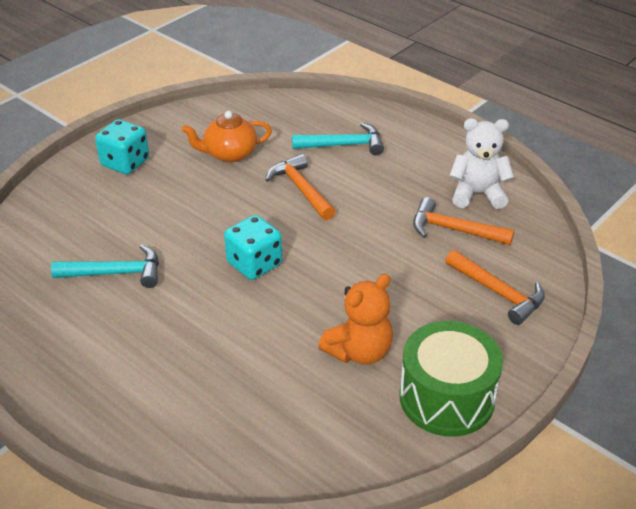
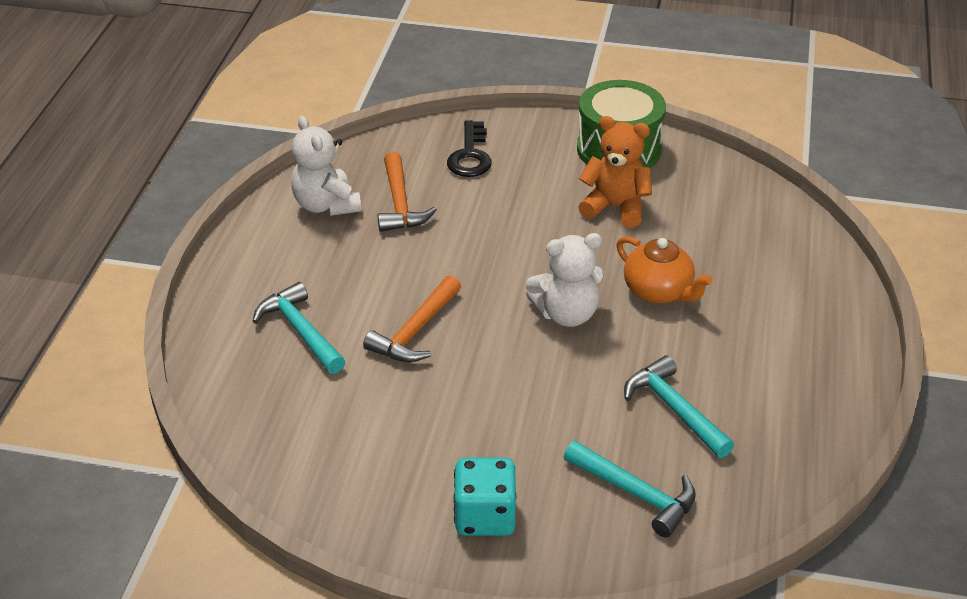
camera: 120 degrees left, 0 degrees up
orange teapot [182,111,272,163] -> orange teapot moved to [616,236,712,304]
turquoise dice [224,215,282,280] -> white teddy bear [526,233,604,327]
orange hammer [445,250,545,325] -> black key [447,120,492,177]
none -> turquoise hammer [564,441,696,538]

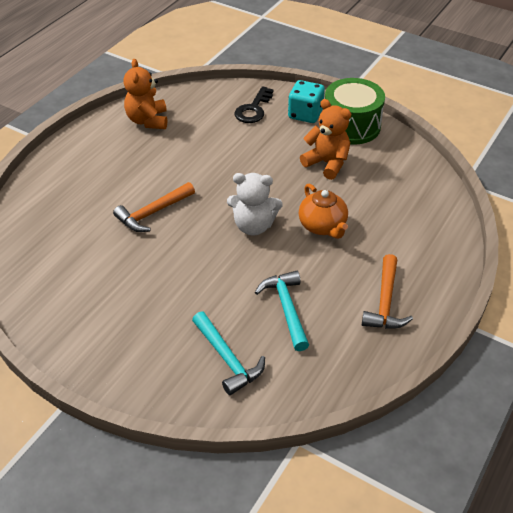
camera: 20 degrees right, 5 degrees up
turquoise hammer [252,282,345,374] -> none
white teddy bear [291,116,361,216] -> orange teddy bear [123,59,167,129]
orange hammer [378,152,437,232] -> orange hammer moved to [362,254,413,329]
turquoise dice [454,458,516,536] -> turquoise dice moved to [288,80,325,123]

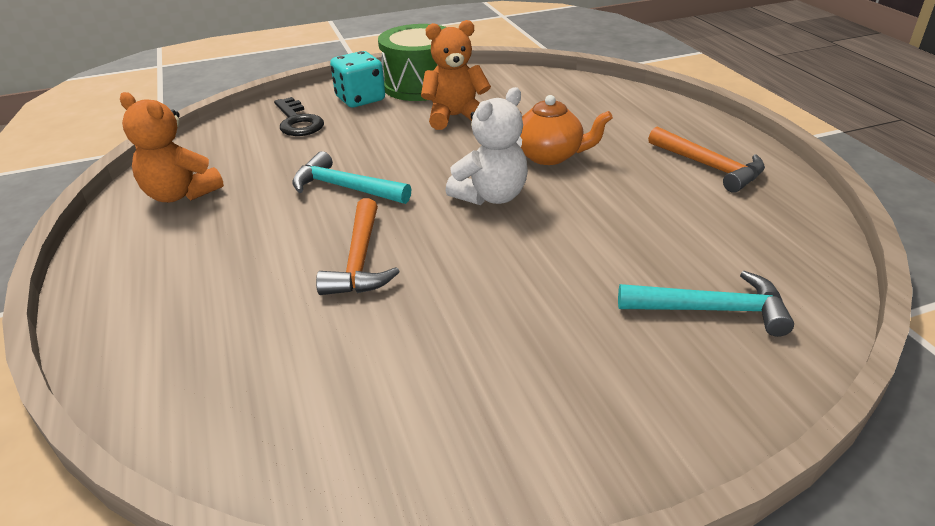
camera: 50 degrees left, 10 degrees down
turquoise hammer [255,271,309,351] -> turquoise hammer moved to [292,151,412,204]

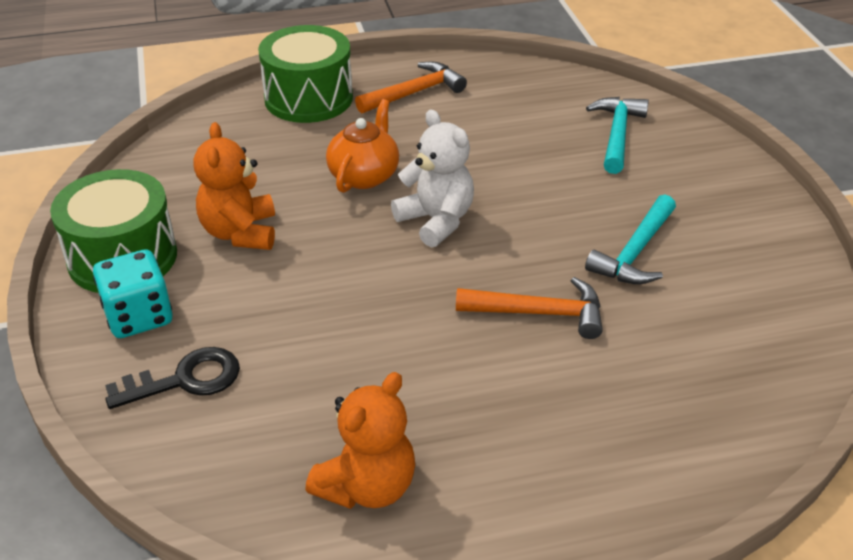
camera: 85 degrees left, 5 degrees up
turquoise hammer [292,151,412,204] -> turquoise hammer moved to [585,194,676,284]
none -> green drum [258,25,353,123]

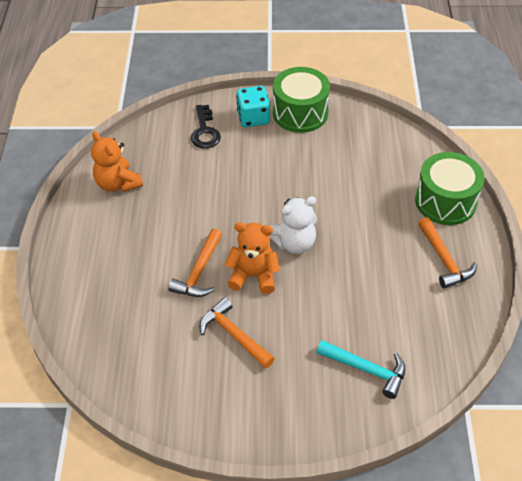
camera: 105 degrees right, 10 degrees up
orange teddy bear [193,122,275,250] -> orange teddy bear moved to [225,222,280,294]
orange teapot [326,99,399,193] -> none
turquoise hammer [585,194,676,284] -> orange hammer [199,297,275,369]

